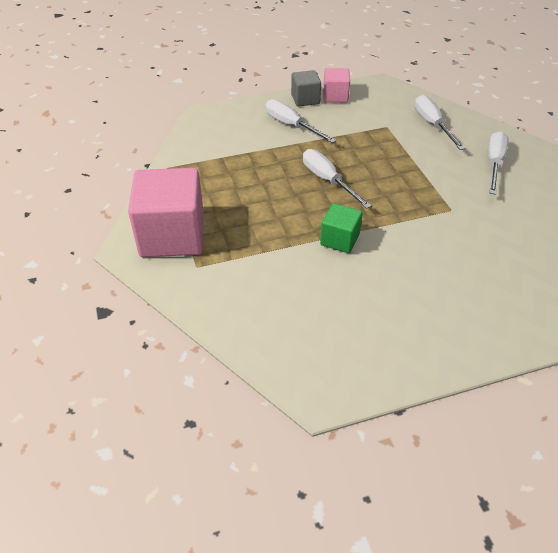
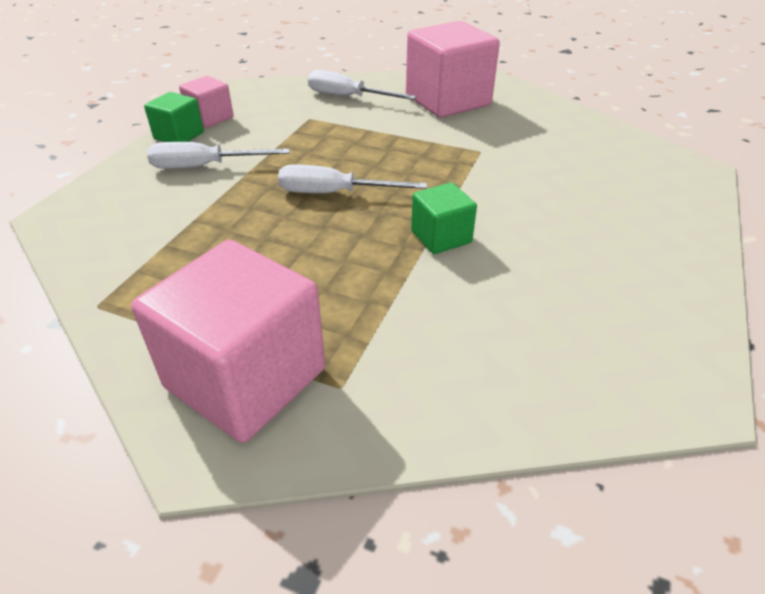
camera: 50 degrees left, 5 degrees down
grey cube [291,70,321,107] -> green cube [144,92,204,142]
white screwdriver [488,131,508,195] -> pink cube [406,21,500,118]

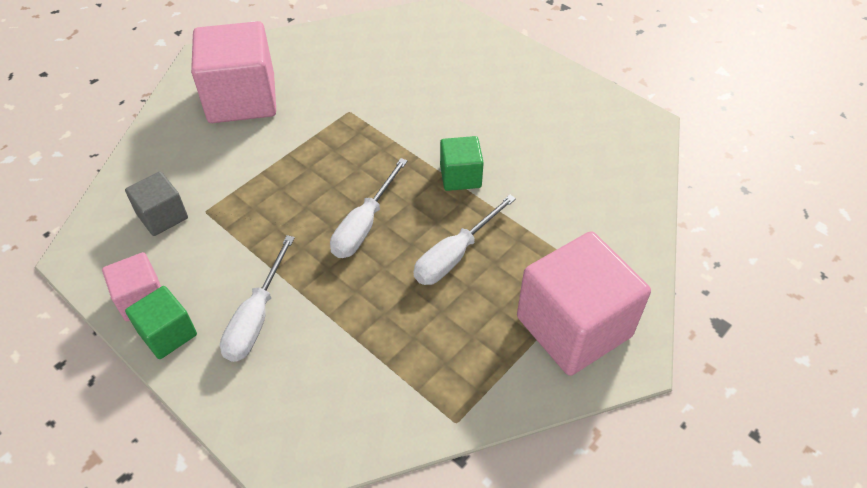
camera: 70 degrees left, 10 degrees up
white screwdriver [308,70,416,100] -> white screwdriver moved to [413,195,516,285]
none -> grey cube [125,172,188,236]

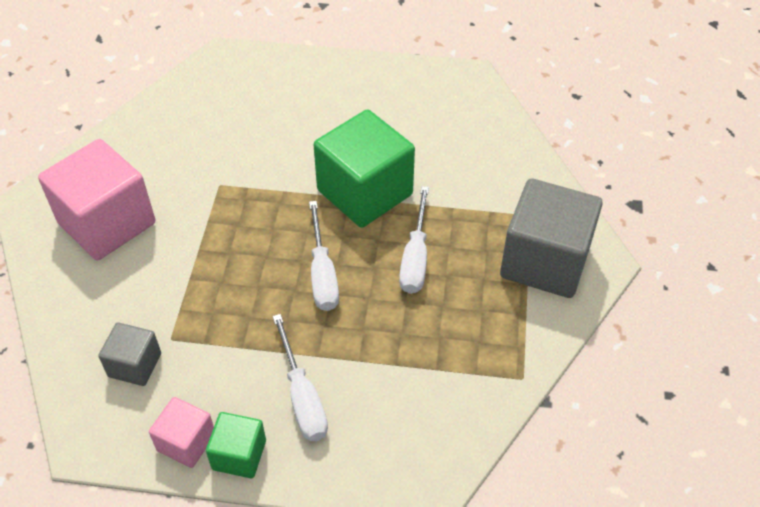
camera: 35 degrees left, 0 degrees up
green cube [440,136,484,191] -> green cube [314,110,415,228], size x1.96
pink cube [517,231,651,376] -> grey cube [500,178,603,298]

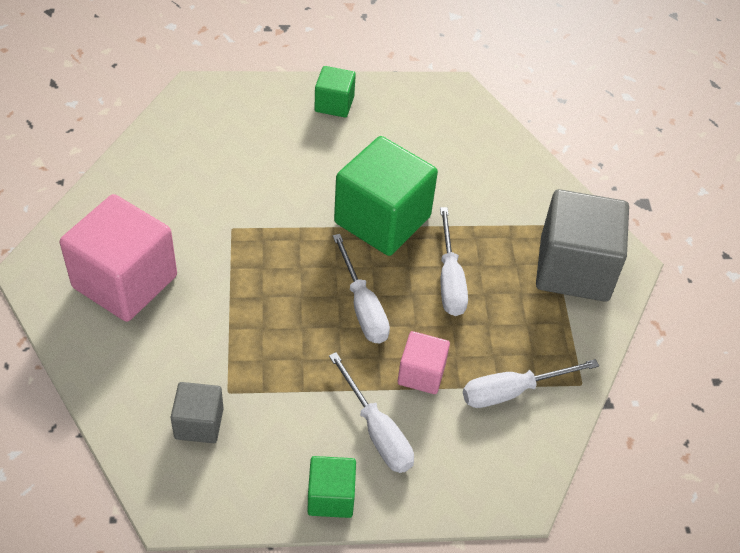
camera: 15 degrees left, 0 degrees up
pink cube [149,397,214,468] -> pink cube moved to [398,331,450,394]
none -> green cube [315,66,356,118]
none -> white screwdriver [463,359,599,408]

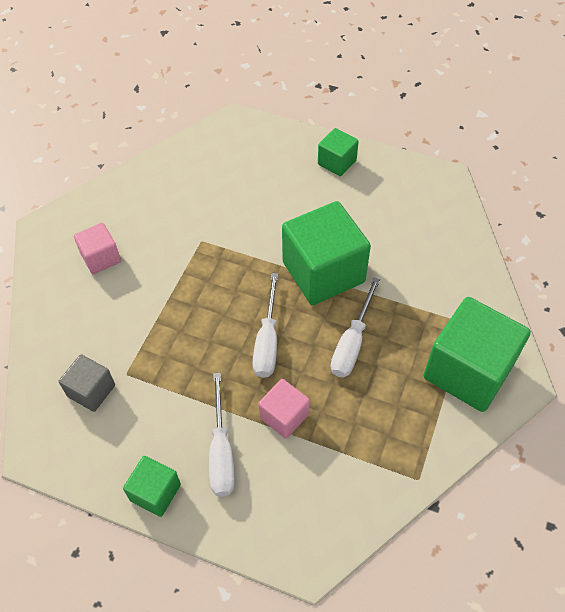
camera: 30 degrees right, 5 degrees up
pink cube [60,194,177,322] -> pink cube [74,223,121,274], size x0.51
white screwdriver [463,359,599,408] -> none
grey cube [536,189,629,302] -> green cube [424,297,531,412]

